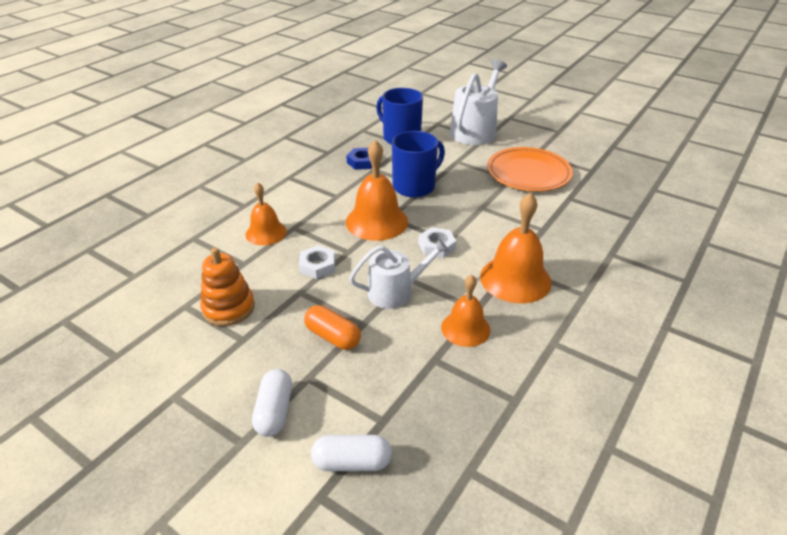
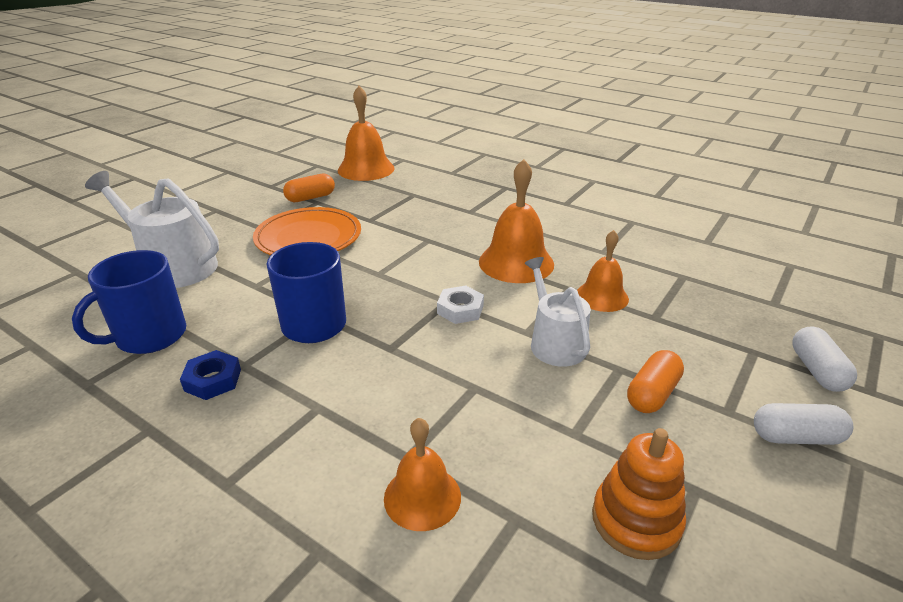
camera: 90 degrees left, 5 degrees down
white nut [299,245,335,279] -> none
orange bell [346,140,408,241] -> orange bell moved to [338,86,395,181]
none -> orange capsule [283,174,335,202]

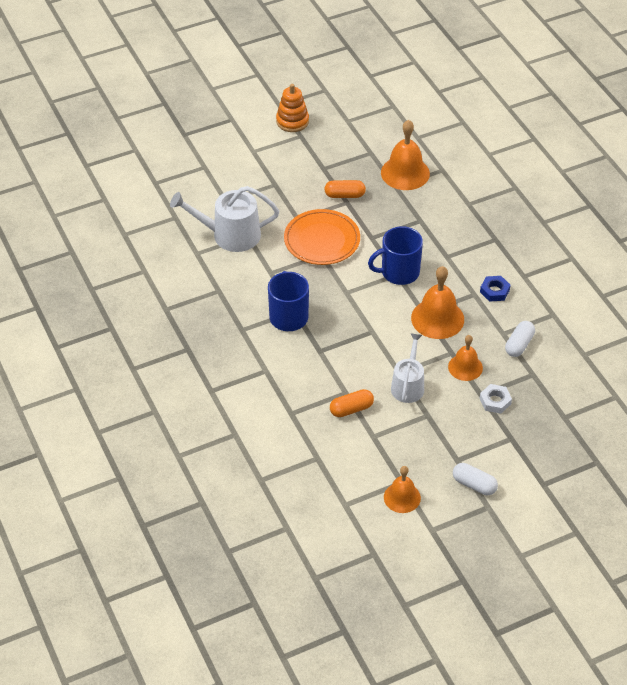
camera: 30 degrees right, 15 degrees up
blue mug [72,250,186,354] -> blue mug moved to [368,226,423,285]
white watering can [85,171,219,288] -> white watering can turned 60 degrees counterclockwise [170,186,279,252]
blue nut [180,350,241,400] -> blue nut moved to [480,276,510,302]
orange bell [384,418,461,531] -> orange bell moved to [384,466,421,513]
white nut [437,286,484,324] -> white nut moved to [480,384,512,414]
orange stacking toy [592,428,686,560] -> orange stacking toy moved to [276,84,309,132]
orange capsule [627,350,684,413] -> orange capsule moved to [330,389,374,417]
white capsule [792,326,857,392] -> white capsule moved to [505,321,535,357]

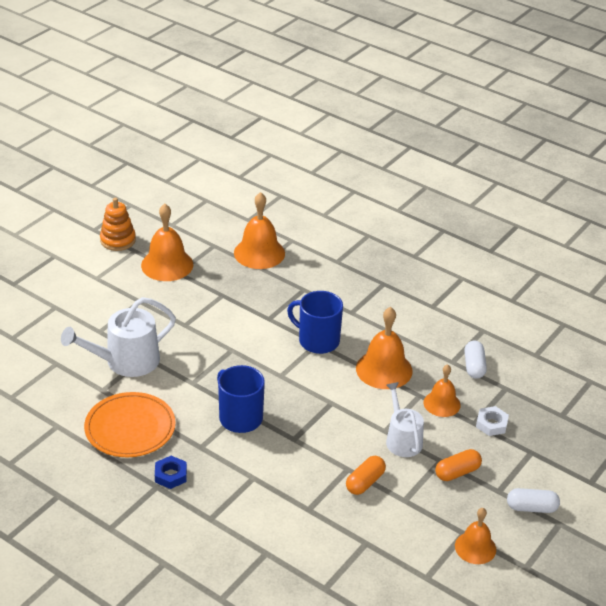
camera: 30 degrees left, 10 degrees down
orange plate [284,209,360,265] -> orange plate moved to [84,392,176,457]
orange capsule [324,180,366,198] -> orange capsule moved to [435,449,482,481]
blue mug [368,226,423,285] -> blue mug turned 75 degrees clockwise [287,291,343,354]
blue nut [480,276,510,302] -> blue nut moved to [155,456,187,489]
none -> orange bell [141,204,193,281]

